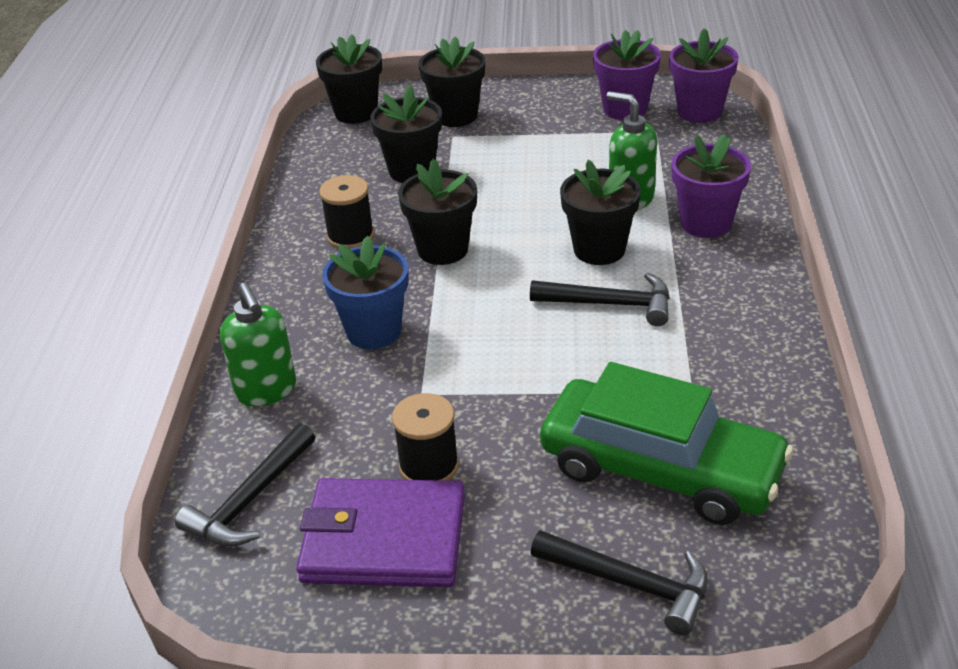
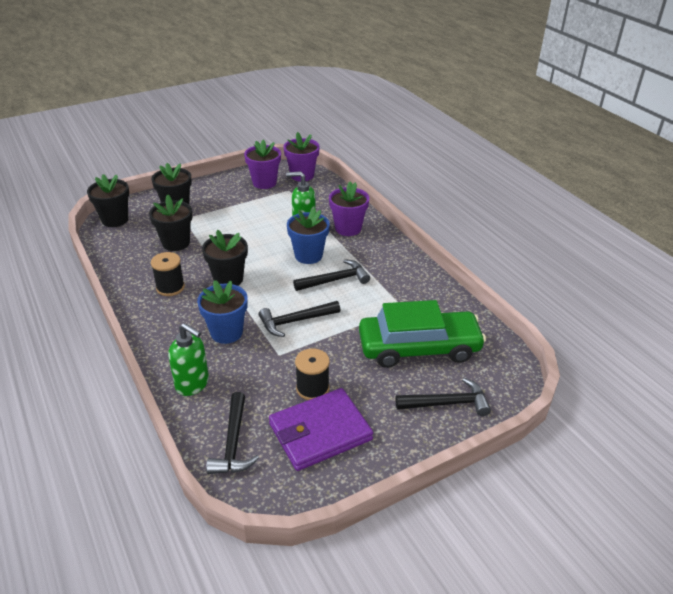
camera: 35 degrees left, 0 degrees up
black flower pot [560,160,641,265] -> blue flower pot [287,208,330,264]
none -> black hammer [259,301,340,337]

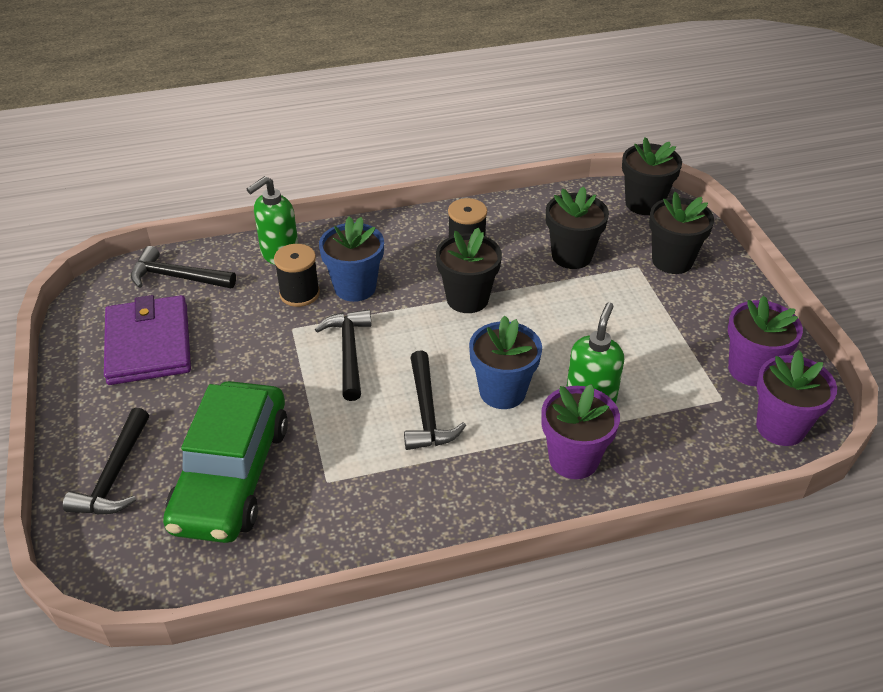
camera: 105 degrees right, 5 degrees up
black spool [295,348,330,400] -> black spool moved to [274,244,320,307]

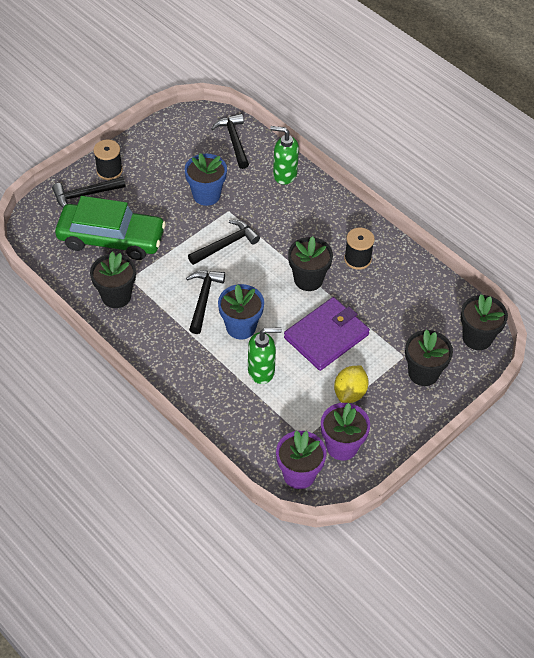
camera: 60 degrees right, 10 degrees up
purple wallet [104,295,191,385] -> purple wallet moved to [284,297,370,371]
green car [163,381,288,543] -> green car turned 150 degrees counterclockwise [55,196,166,260]
black spool [274,244,320,307] -> black spool moved to [93,140,123,180]
blue flower pot [319,217,384,302] -> blue flower pot moved to [185,153,227,206]
black hammer [404,350,466,450] -> black hammer turned 135 degrees clockwise [186,270,225,334]
purple flower pot [541,384,620,479] -> none
black flower pot [546,186,609,269] -> black flower pot moved to [90,252,136,308]
none -> yellow lemon [334,366,369,403]

